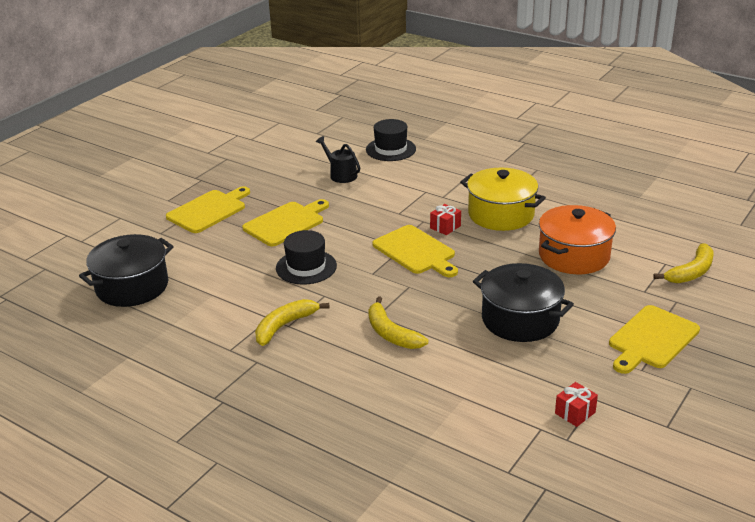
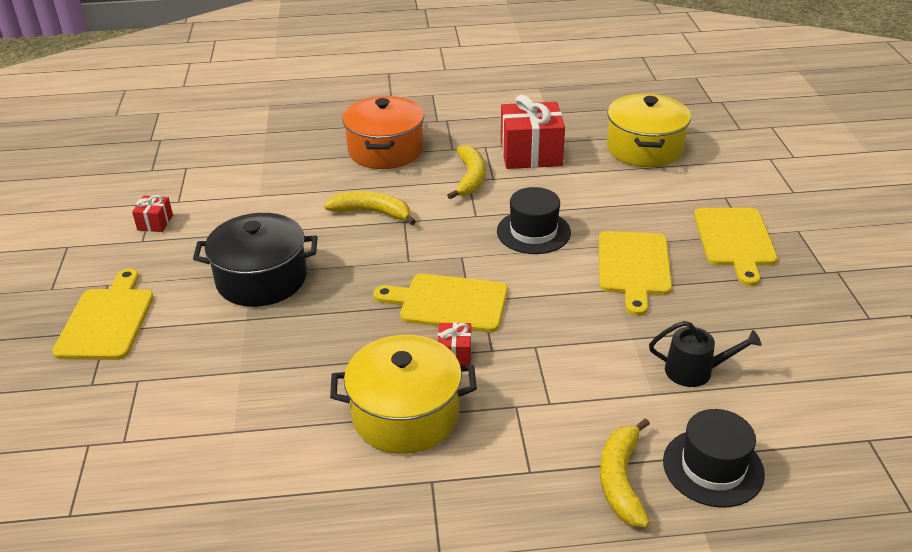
camera: 140 degrees right, 5 degrees up
black pot [79,234,174,307] -> yellow pot [607,94,691,167]
orange pot [539,205,616,274] -> orange pot moved to [342,96,424,169]
yellow banana [653,244,714,283] -> yellow banana moved to [600,418,650,527]
none -> red gift [501,95,565,169]

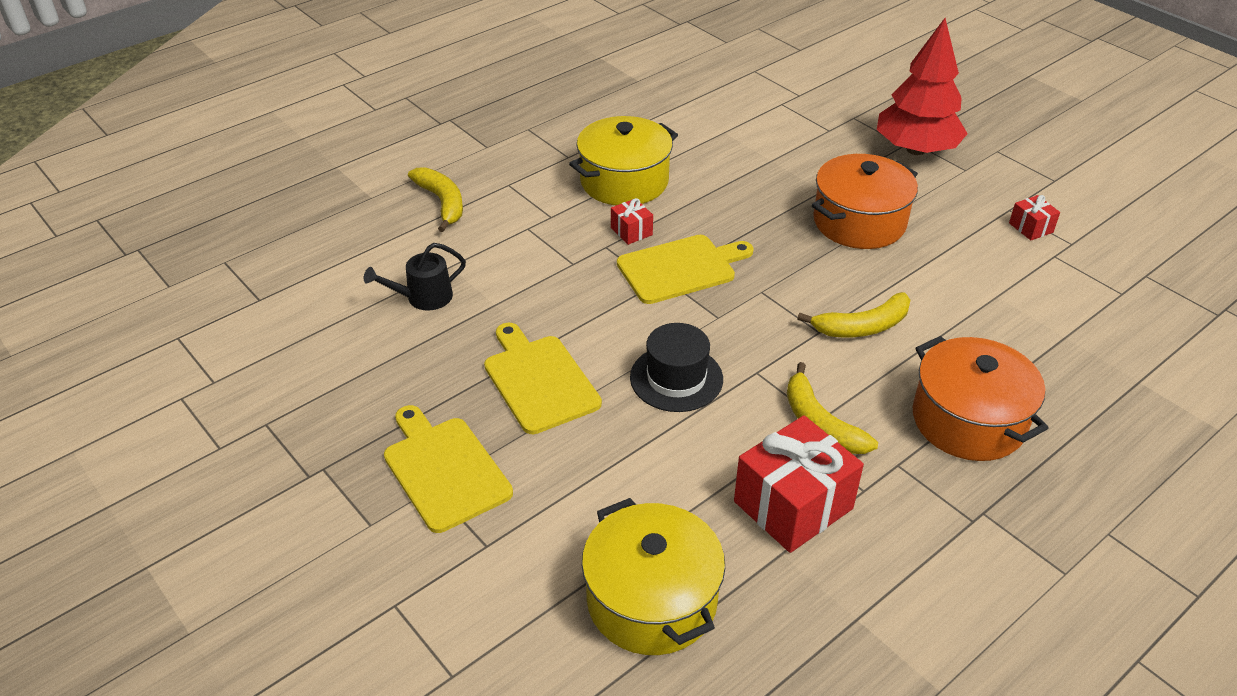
camera: 145 degrees right, 5 degrees up
yellow cutting board [52,268,154,360] -> red tree [877,18,968,155]
black pot [193,213,318,307] -> orange pot [812,154,918,249]
black hat [663,409,765,508] -> none

